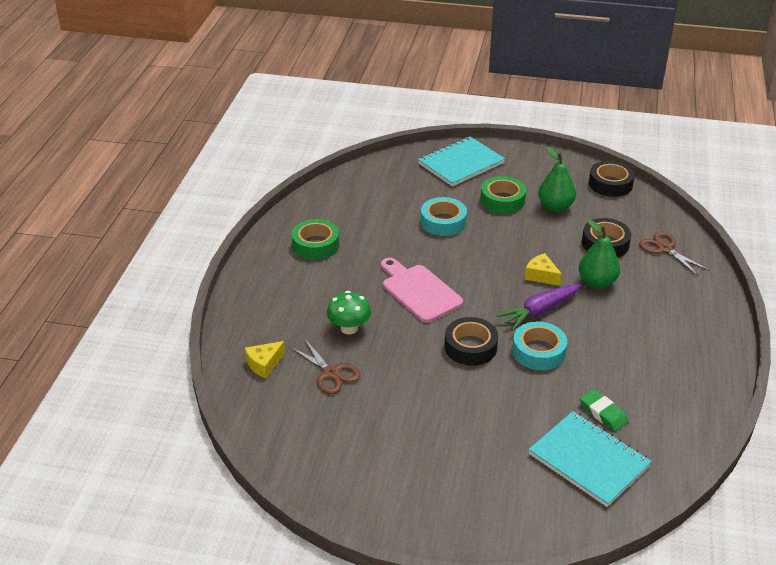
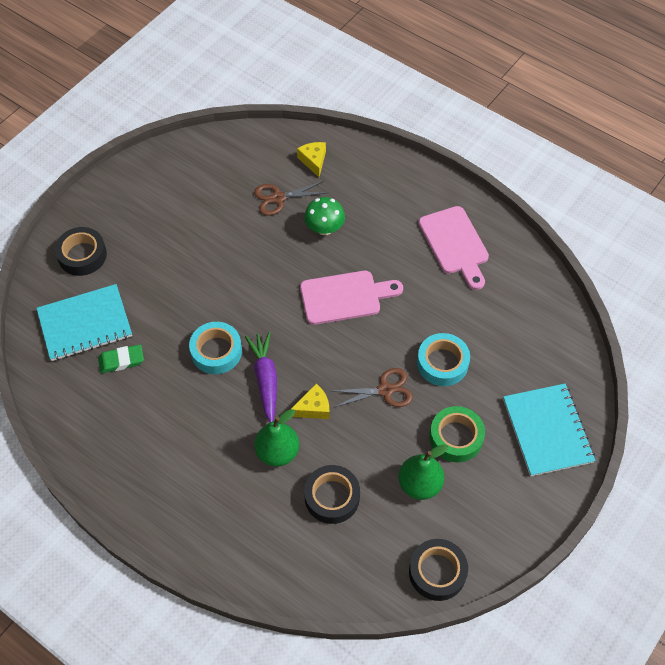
camera: 115 degrees right, 20 degrees up
green tape [291,219,339,260] -> pink cutting board [419,206,489,290]
black tape [444,317,498,366] -> black tape moved to [55,227,107,276]
brown scissors [639,232,710,276] -> brown scissors moved to [332,368,413,408]

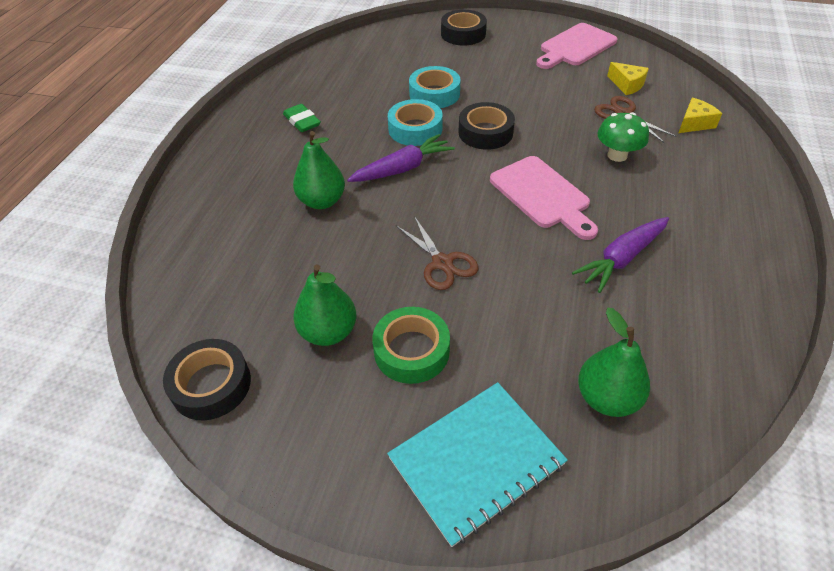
camera: 70 degrees right, 10 degrees down
turquoise notebook [36,284,132,361] -> none
green eraser [98,344,144,373] -> green eraser moved to [283,104,321,132]
yellow cheese [291,383,329,419] -> yellow cheese moved to [607,62,649,95]
black tape [304,465,360,524] -> black tape moved to [459,102,515,150]
turquoise tape [417,333,470,386] -> turquoise tape moved to [409,66,461,108]
pink cutting board [419,206,489,290] -> pink cutting board moved to [536,23,617,69]
none -> purple carrot [572,217,669,293]
none -> green pear [578,308,650,417]

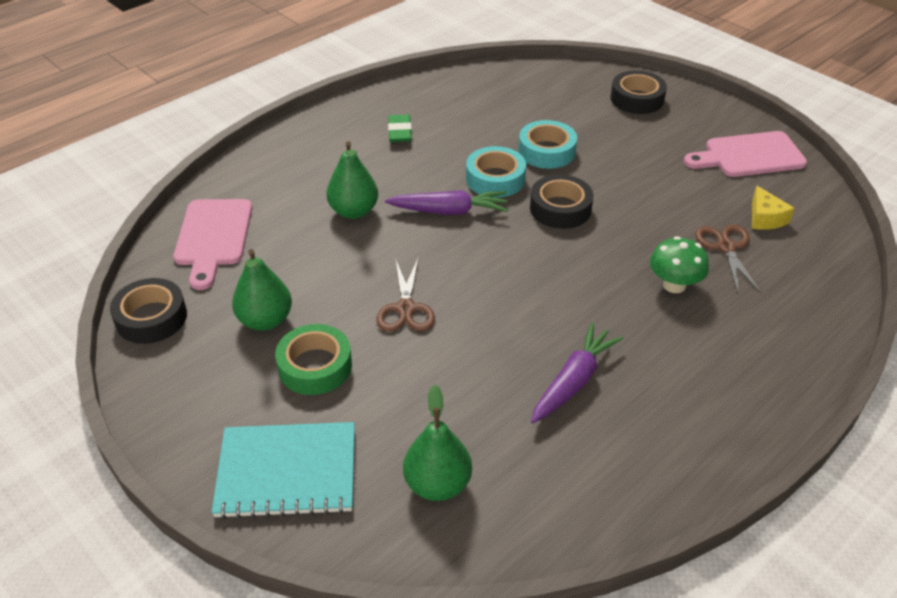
camera: 30 degrees right, 5 degrees down
pink cutting board [490,156,598,240] -> pink cutting board moved to [174,199,252,290]
purple carrot [572,217,669,293] -> purple carrot turned 135 degrees clockwise [531,323,624,423]
yellow cheese [678,98,722,133] -> none

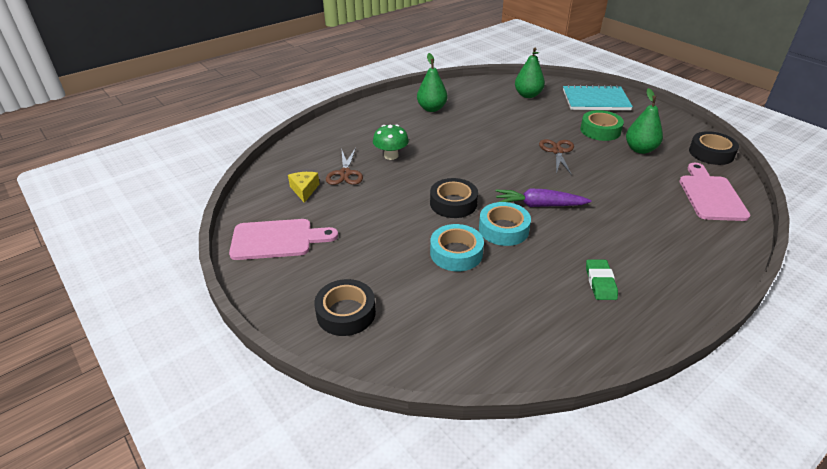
camera: 175 degrees left, 5 degrees down
green pear [327,141,378,219] -> green pear moved to [417,53,447,112]
purple carrot [531,323,624,423] -> none

